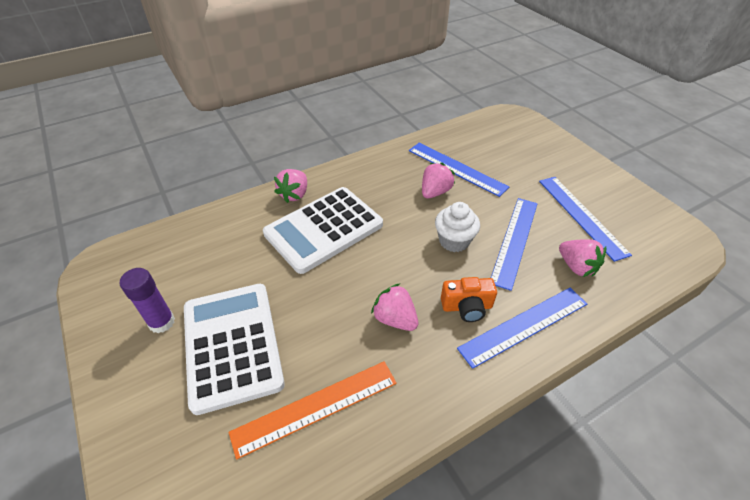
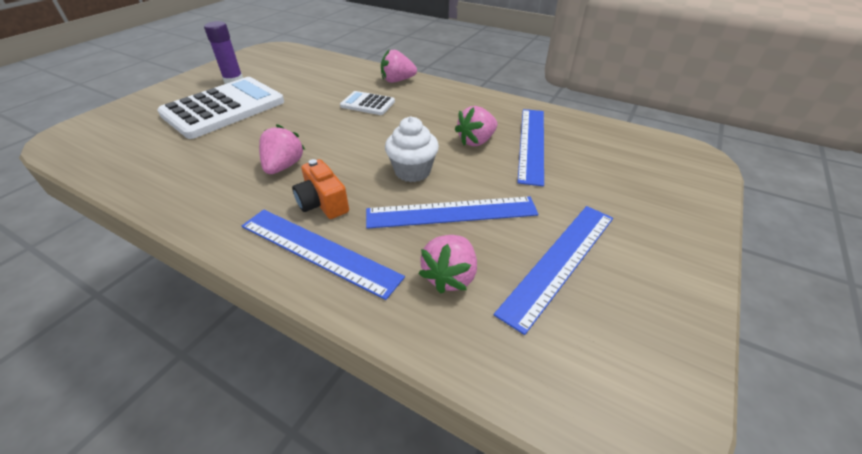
camera: 60 degrees right, 5 degrees down
orange ruler [229,361,397,460] -> none
white calculator [263,187,383,274] -> white calculator [340,91,395,115], size x0.47
pink strawberry [422,163,455,199] -> pink strawberry turned 135 degrees clockwise [455,106,497,146]

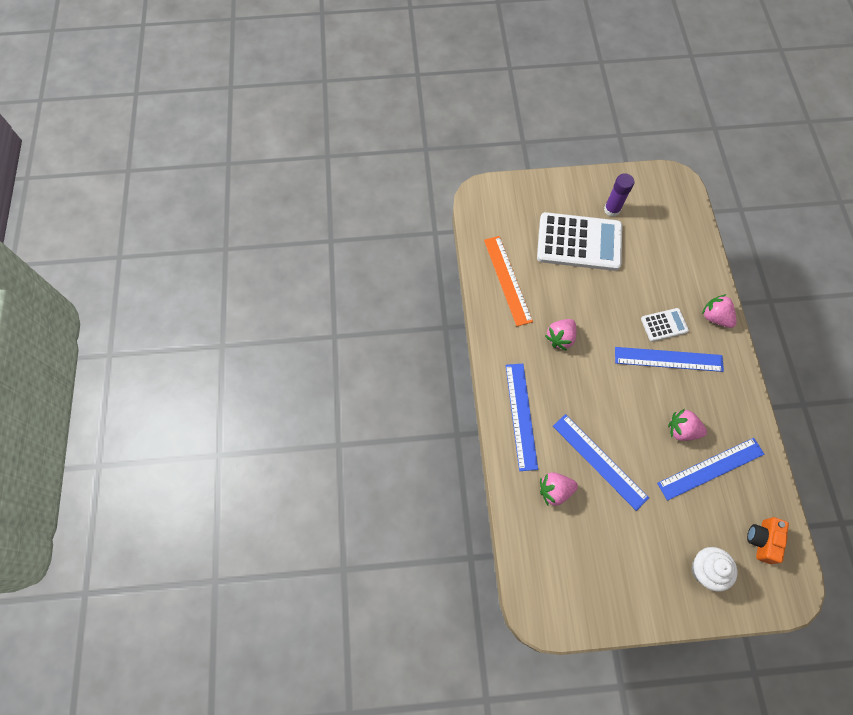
camera: 55 degrees right, 25 degrees up
pink strawberry [259,124,305,174] -> pink strawberry turned 150 degrees clockwise [545,319,577,351]
orange camera [292,159,349,219] -> orange camera moved to [747,517,789,564]
white calculator [340,91,395,115] -> white calculator turned 90 degrees clockwise [641,308,689,342]
white cupcake [385,116,439,182] -> white cupcake moved to [691,547,737,592]
blue ruler [494,206,613,335] -> blue ruler moved to [615,347,724,372]
none -> orange ruler [484,236,533,326]

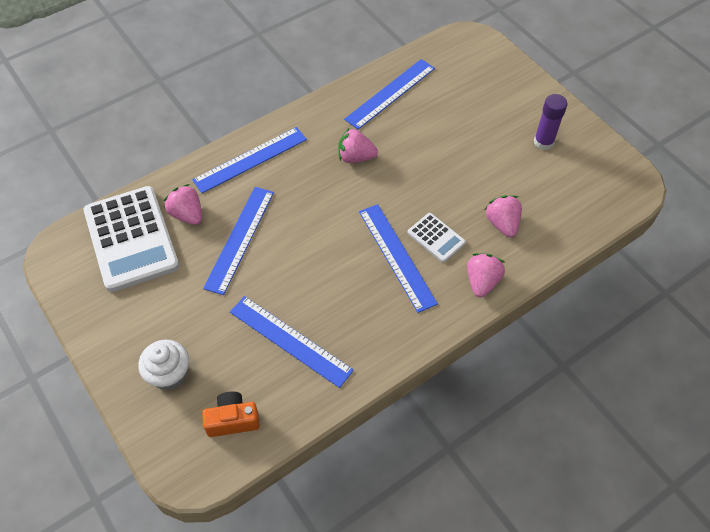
camera: 60 degrees right, 10 degrees down
orange ruler [484,236,533,326] -> blue ruler [344,59,435,130]
white calculator [537,212,622,271] -> white calculator moved to [84,186,180,292]
pink strawberry [668,409,707,441] -> pink strawberry moved to [485,195,522,237]

